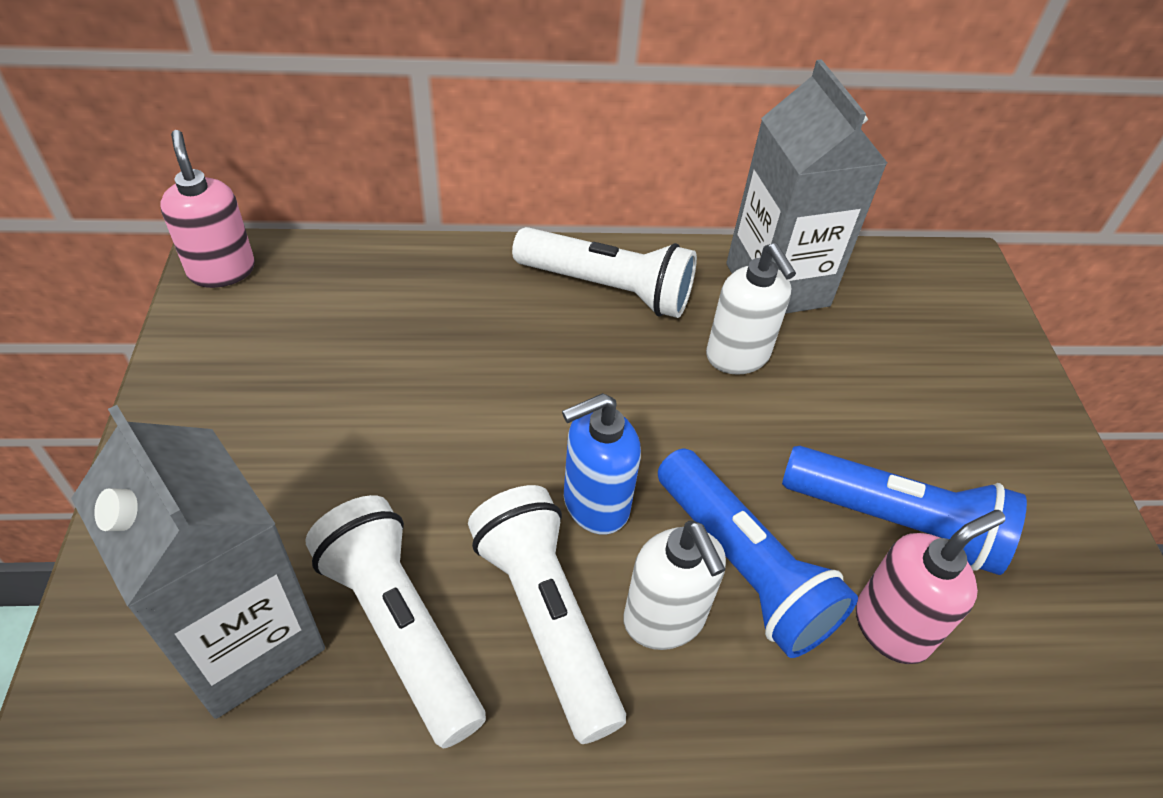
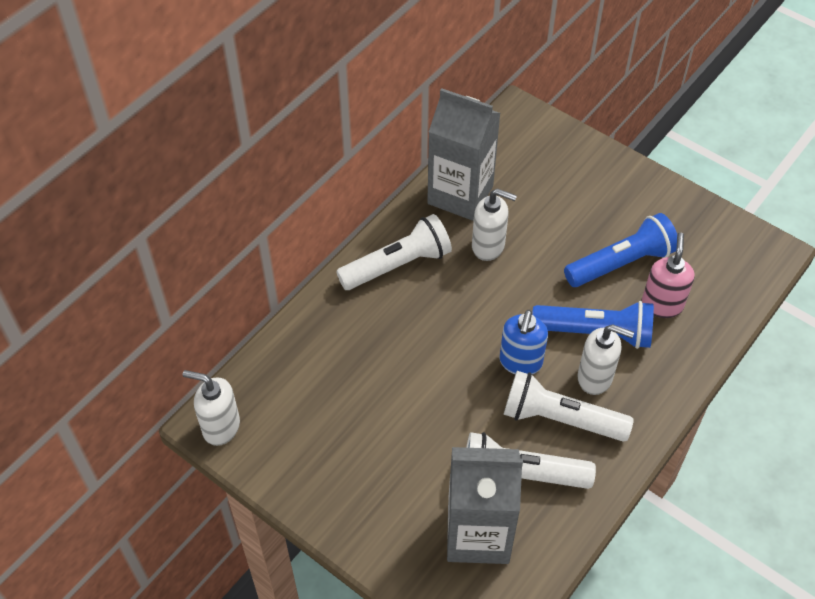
camera: 45 degrees left, 5 degrees up
pink soap dispenser [160,130,255,288] -> white soap dispenser [183,370,240,446]

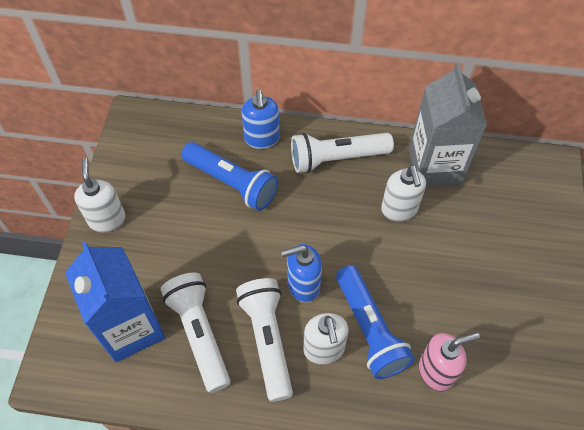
camera: 60 degrees right, 5 degrees up
white soap dispenser [183,370,240,446] -> white soap dispenser moved to [74,158,126,233]
white flashlight [336,214,452,290] -> white flashlight turned 135 degrees clockwise [291,133,394,173]
grey carton [447,447,523,564] -> blue carton [65,242,165,362]
blue flashlight [564,213,677,287] -> blue flashlight moved to [181,142,278,211]
none -> blue soap dispenser [242,89,280,149]

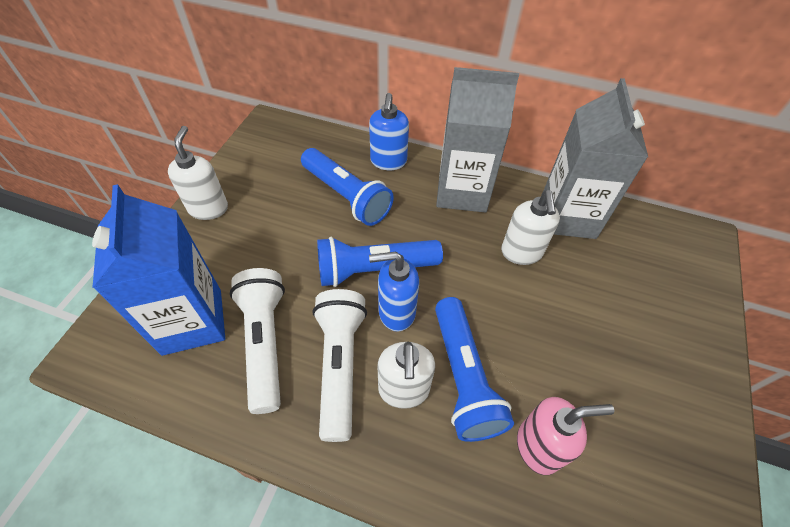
camera: 10 degrees right, 5 degrees down
white flashlight [291,133,394,173] -> grey carton [436,67,519,213]
none -> blue flashlight [317,237,443,287]

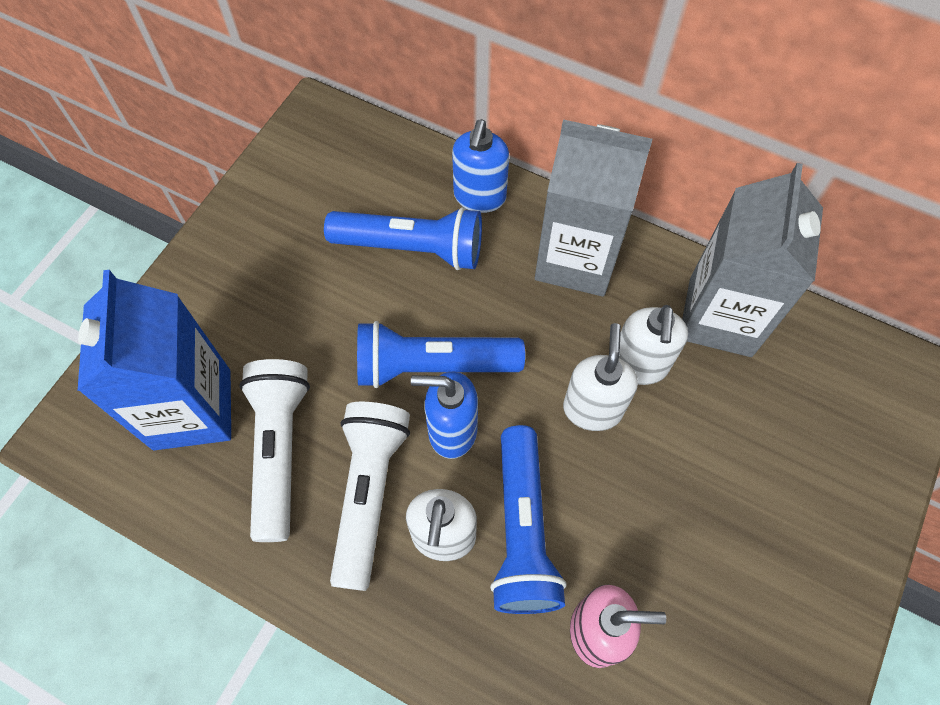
camera: 10 degrees right, 10 degrees up
white soap dispenser [168,126,228,220] -> white soap dispenser moved to [563,323,638,431]
blue flashlight [301,148,394,226] -> blue flashlight turned 45 degrees counterclockwise [324,207,482,270]

